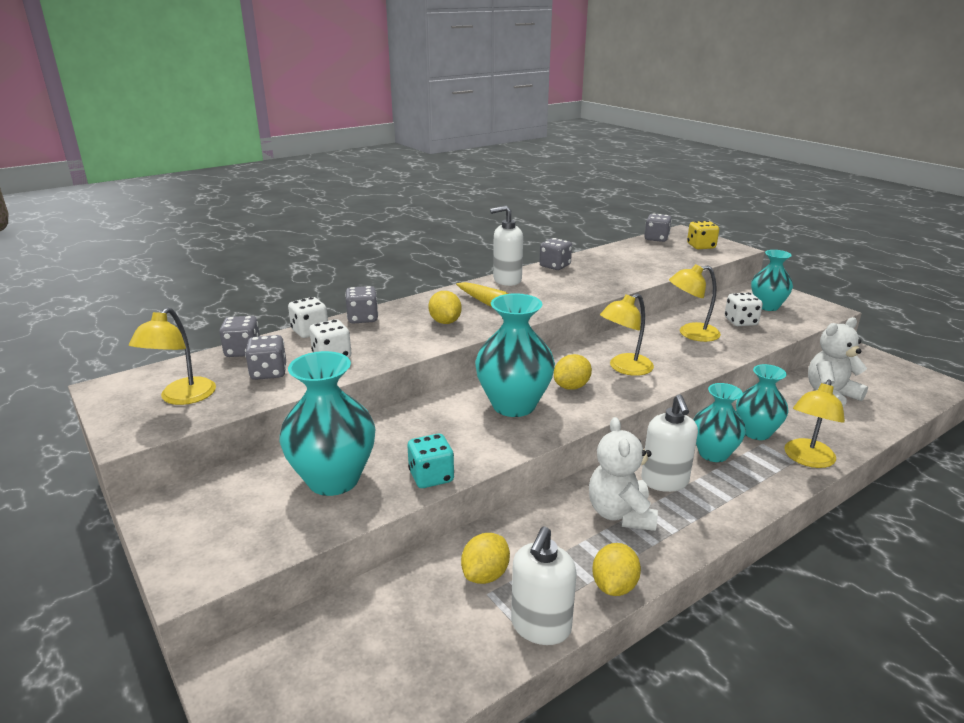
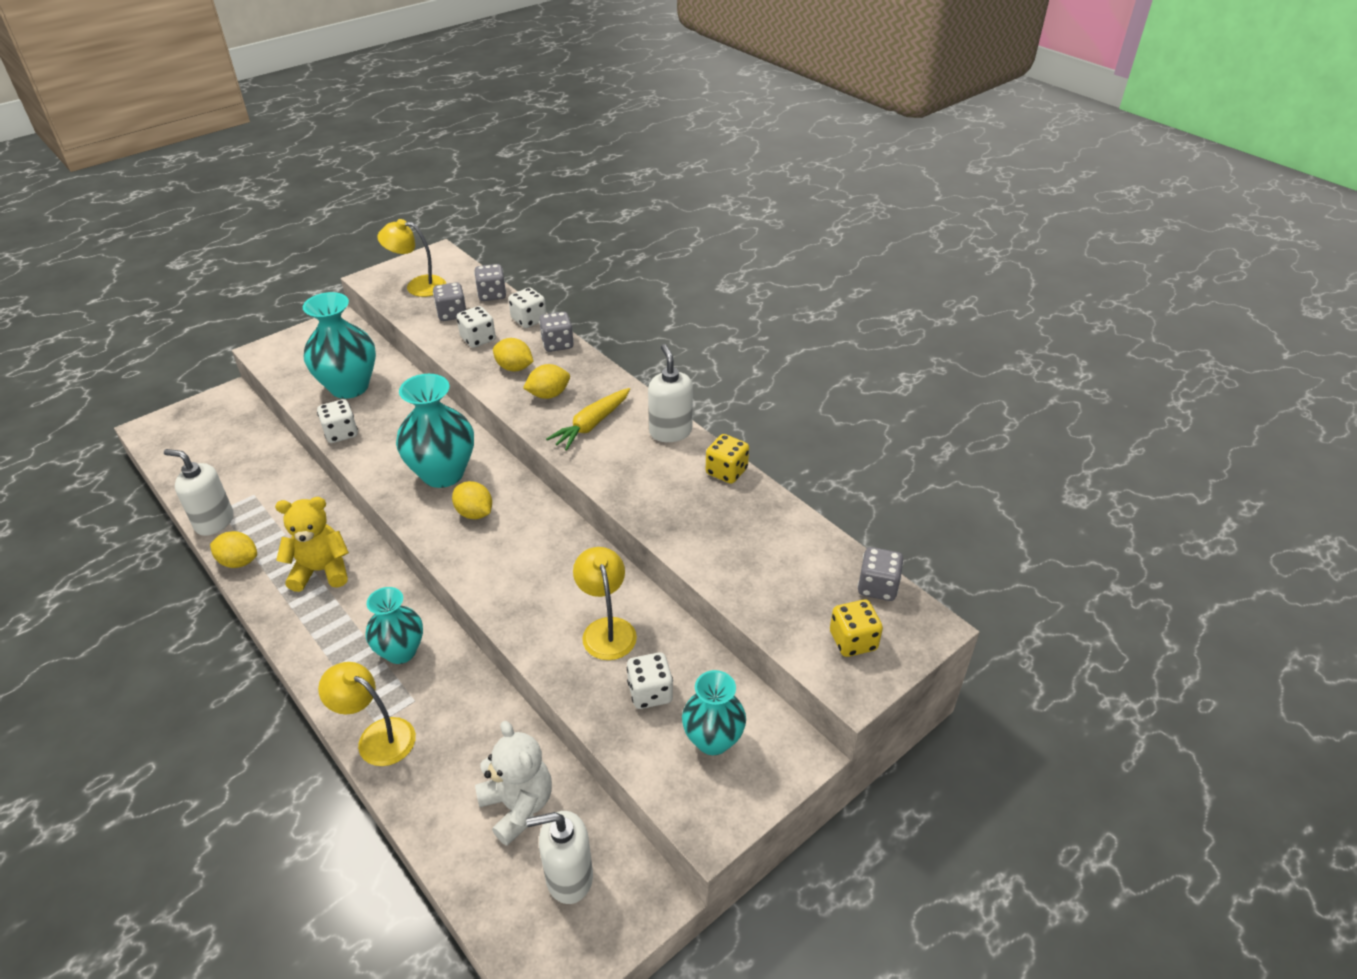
camera: 85 degrees right, 15 degrees up
turquoise dice [408,434,454,488] -> white dice [317,399,358,443]
yellow lemon [461,533,510,584] -> yellow lemon moved to [493,338,534,371]
grey dice [539,238,572,270] -> yellow dice [706,434,749,484]
white teddy bear [589,417,658,531] -> yellow teddy bear [275,497,349,592]
yellow lamp [600,294,654,376] -> none
white soap dispenser [641,394,698,492] -> white soap dispenser moved to [526,811,593,904]
turquoise vase [736,364,789,440] -> none

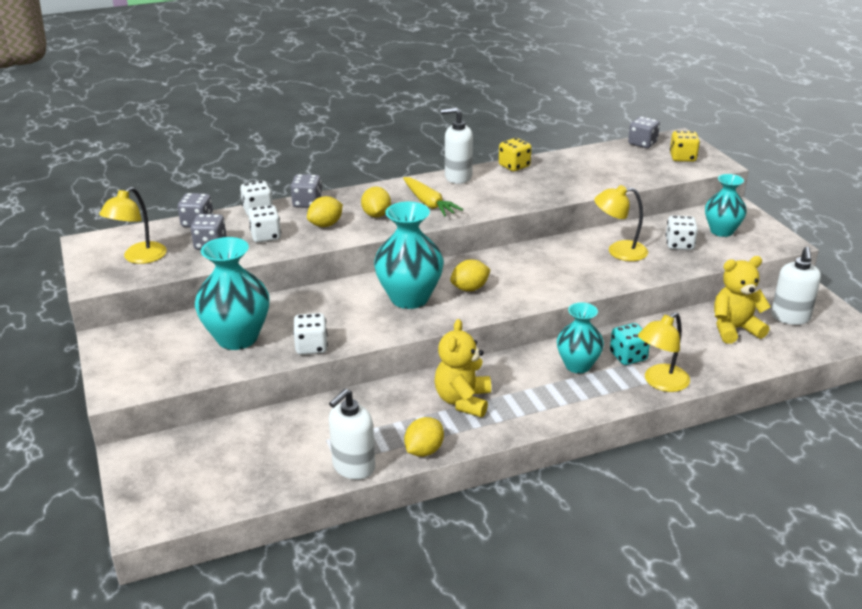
camera: 70 degrees left, 10 degrees down
white teddy bear [475,721,552,846] -> yellow teddy bear [714,256,771,344]
none -> turquoise dice [610,323,650,365]

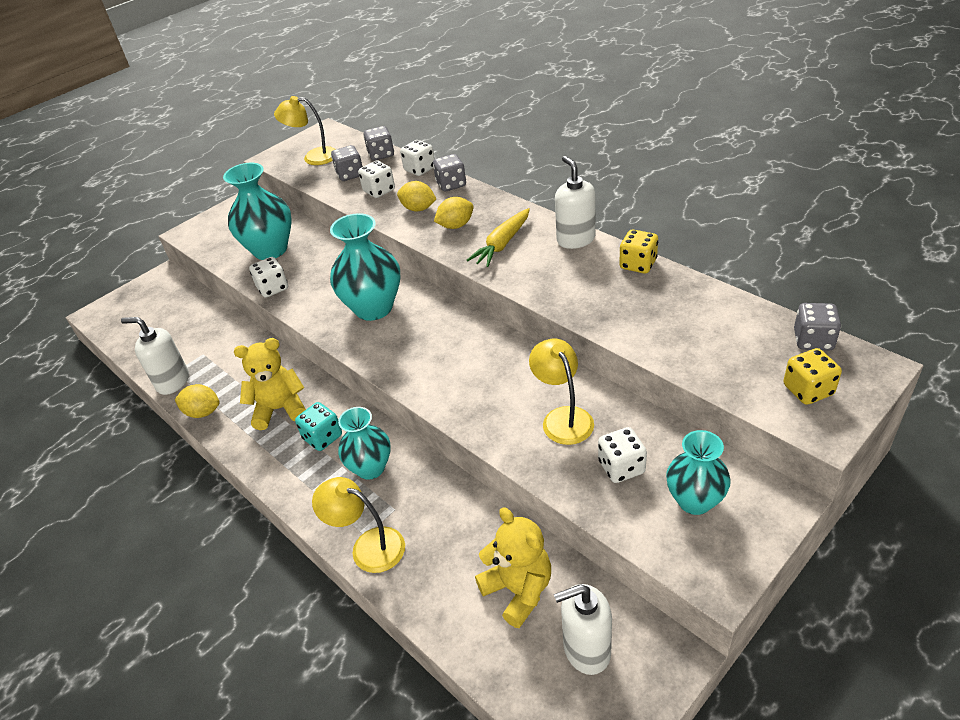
camera: 70 degrees right, 10 degrees up
yellow lemon [450,260,491,291] -> none
turquoise dice [610,323,650,365] -> turquoise dice moved to [295,402,342,451]

